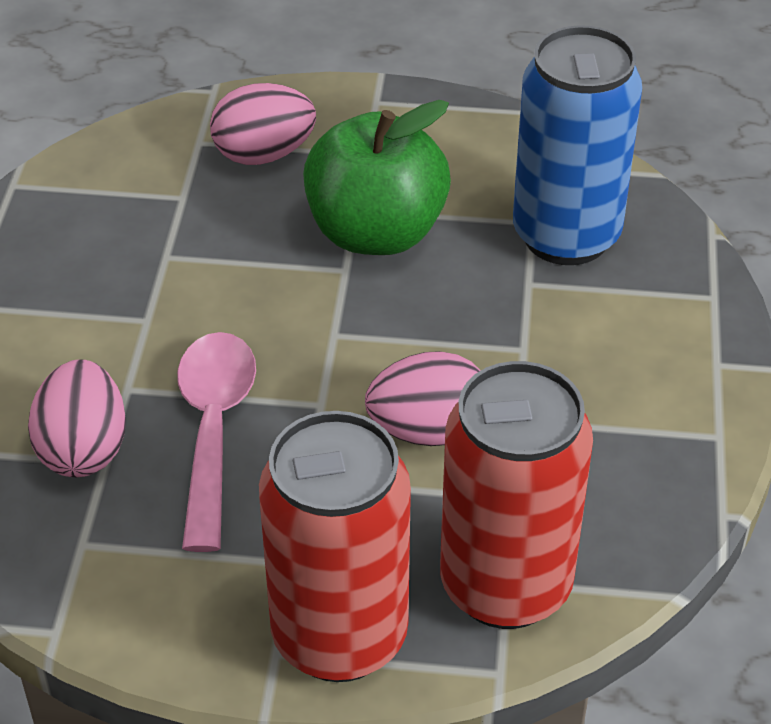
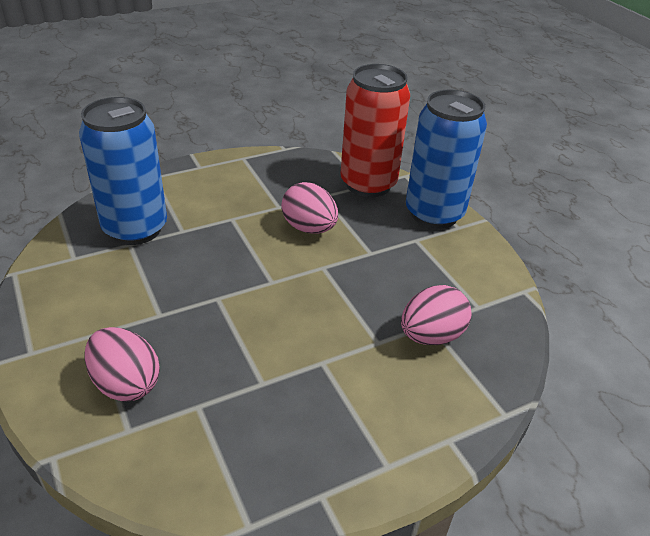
camera: 125 degrees left, 5 degrees down
pink spoon [177,332,256,552] -> none
red can [259,411,411,682] -> blue can [406,89,487,229]
green apple [303,100,451,255] -> none

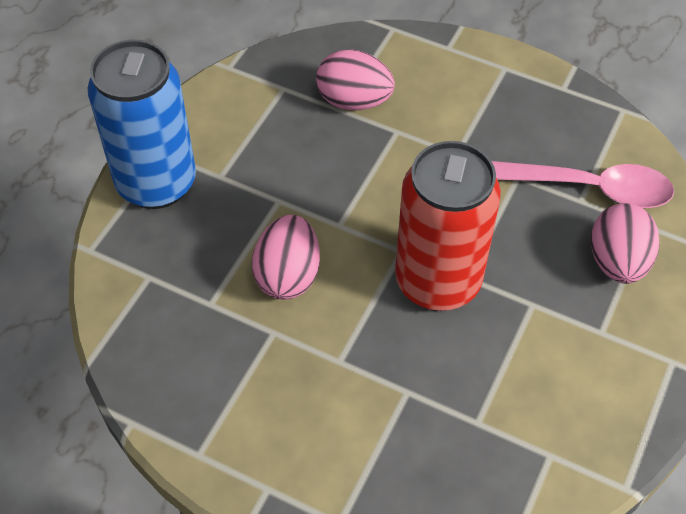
camera: 125 degrees left, 15 degrees up
blue can [79,97,167,245] -> none
red can [340,64,410,198] -> red can moved to [395,141,501,311]
none -> pink spoon [492,161,674,208]

